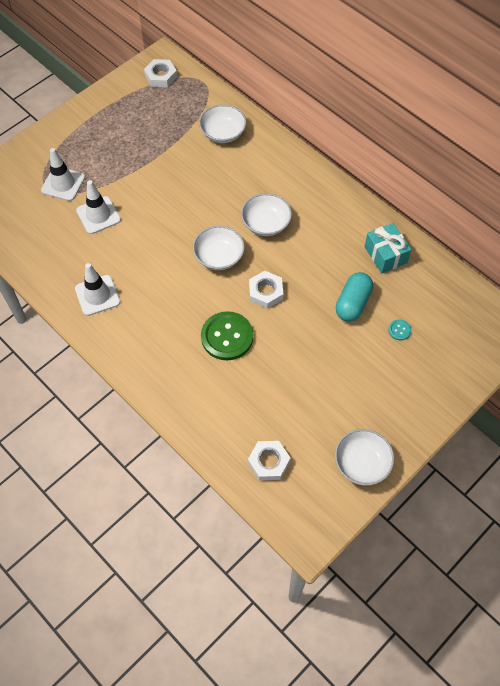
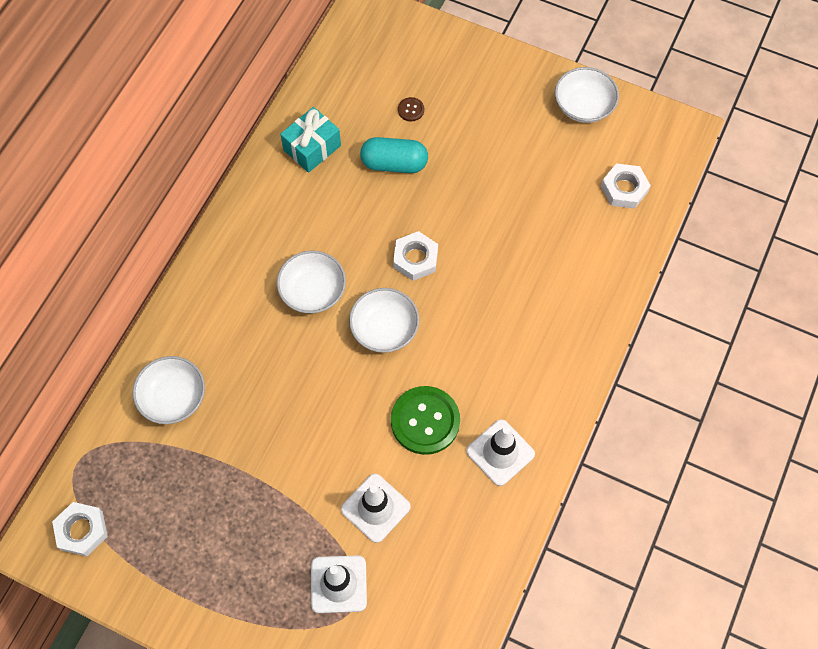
camera: 110 degrees left, 5 degrees up
green button [201,311,253,360] -> green button moved to [391,386,460,455]
turquoise button [388,320,411,340] -> brown button [398,97,424,121]

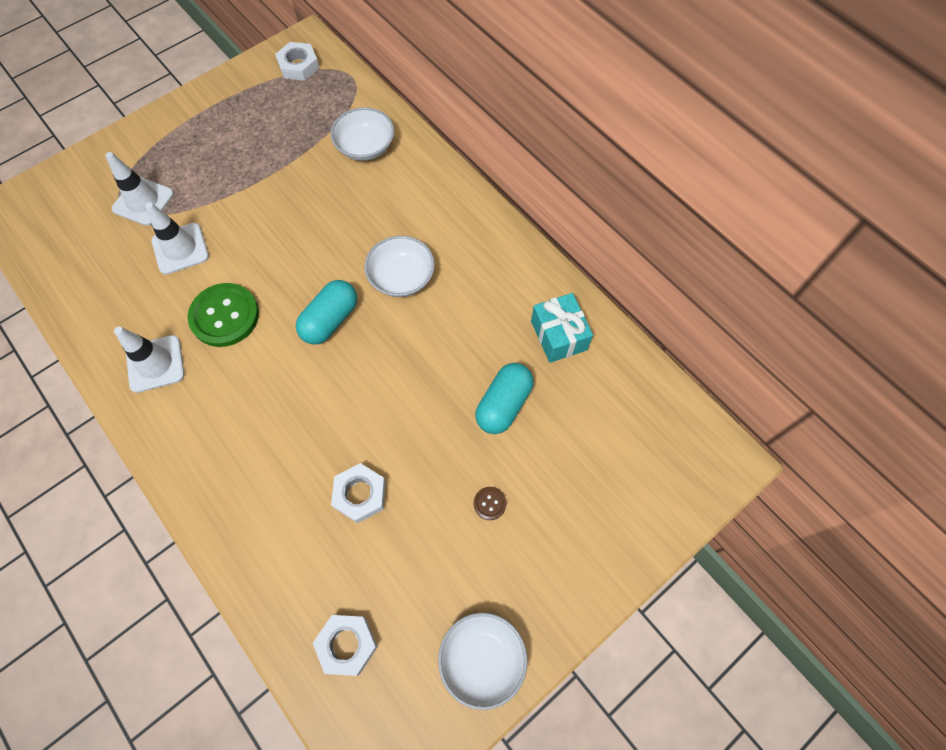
camera: 115 degrees right, 0 degrees up
white bowl [349,288,419,353] -> turquoise capsule [296,280,357,345]
white nut [393,231,438,281] -> white nut moved to [331,463,386,523]
brown button [398,97,424,121] -> brown button moved to [474,487,507,520]

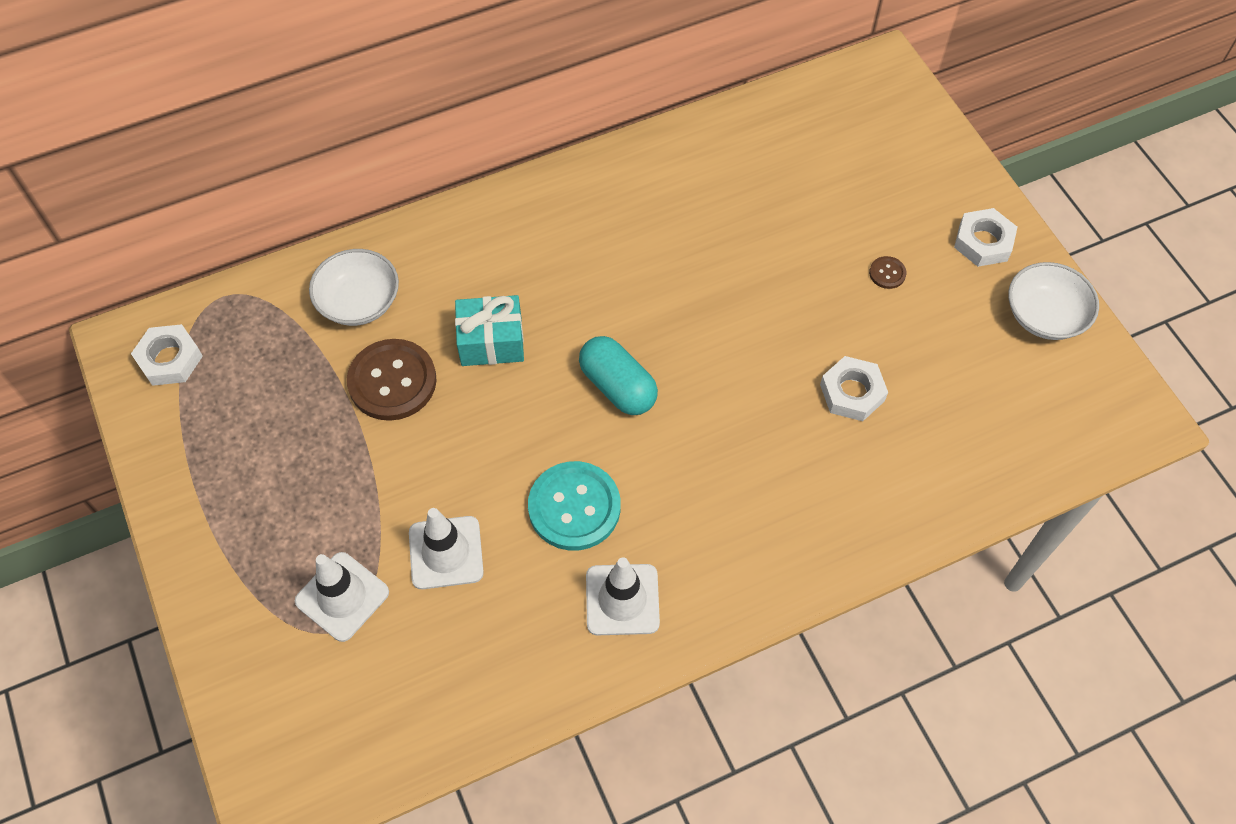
camera: 75 degrees left, 5 degrees down
green button [187,283,259,347] -> turquoise button [528,461,621,551]
white nut [313,615,378,676] -> white nut moved to [954,208,1018,267]
white bowl [364,236,435,297] -> none
turquoise capsule [475,363,533,434] -> none
turquoise gift [531,293,593,363] -> turquoise gift moved to [455,295,524,366]
none -> brown button [347,339,436,421]

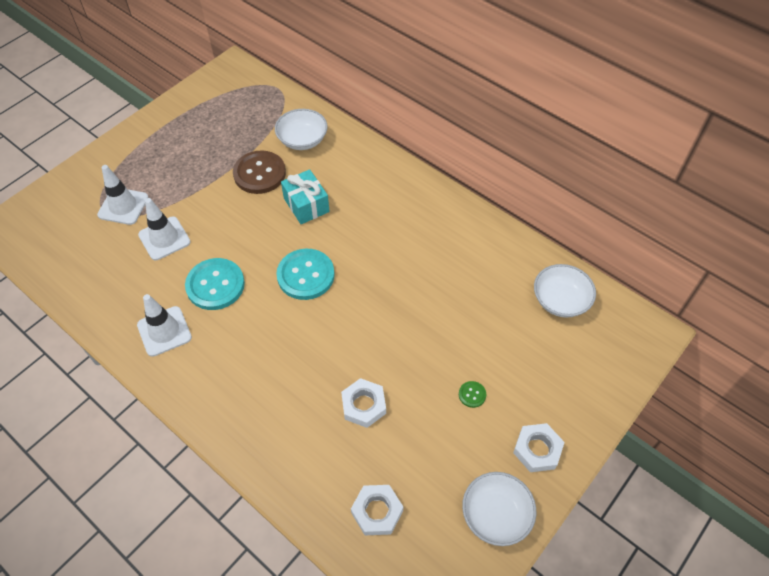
camera: 65 degrees right, 5 degrees down
white nut [131,324,203,386] -> white nut moved to [351,485,403,535]
turquoise capsule [579,336,658,415] -> turquoise button [276,249,335,300]
brown button [869,256,906,289] -> green button [459,381,486,408]
none -> white bowl [534,264,596,318]

